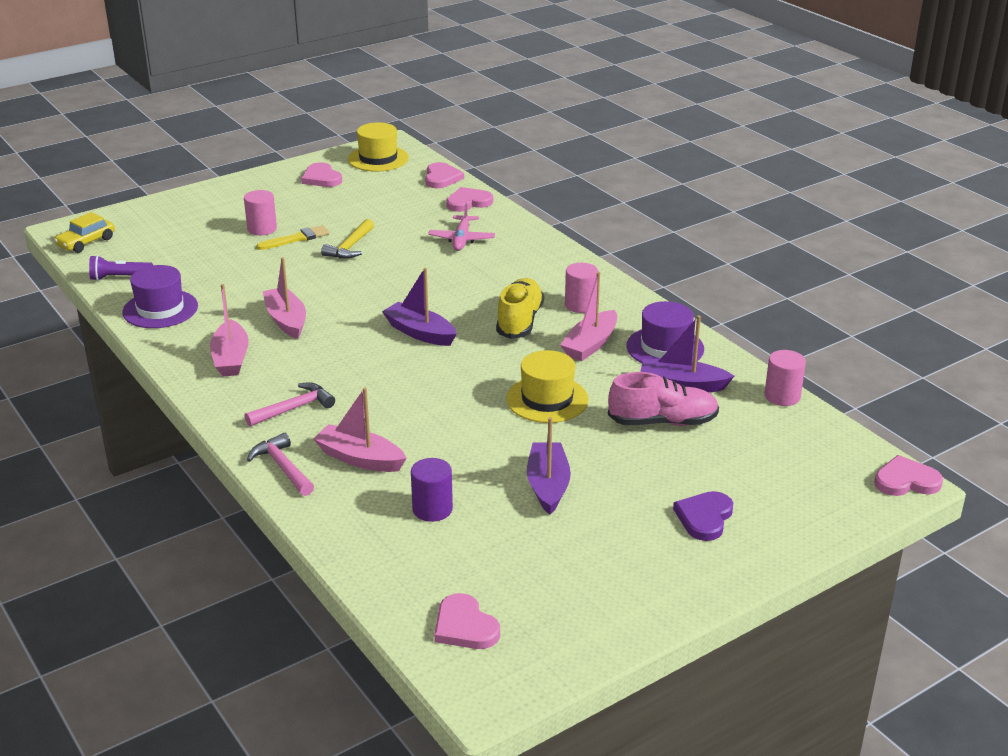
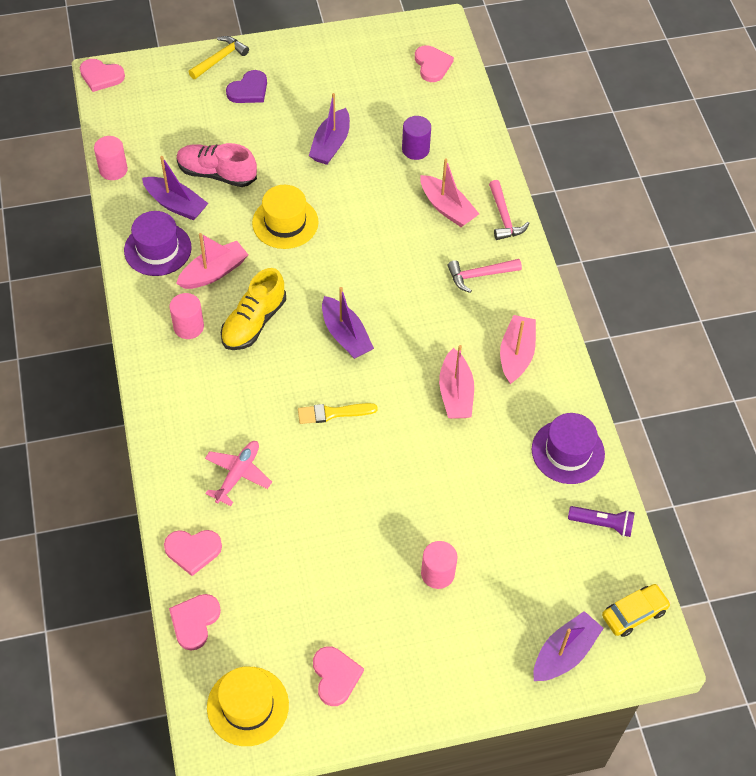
camera: 160 degrees left, 25 degrees up
yellow brush [256,225,330,250] -> yellow brush moved to [298,403,378,424]
yellow hammer [321,219,374,259] -> yellow hammer moved to [189,36,249,79]
none -> purple boat [533,611,604,681]

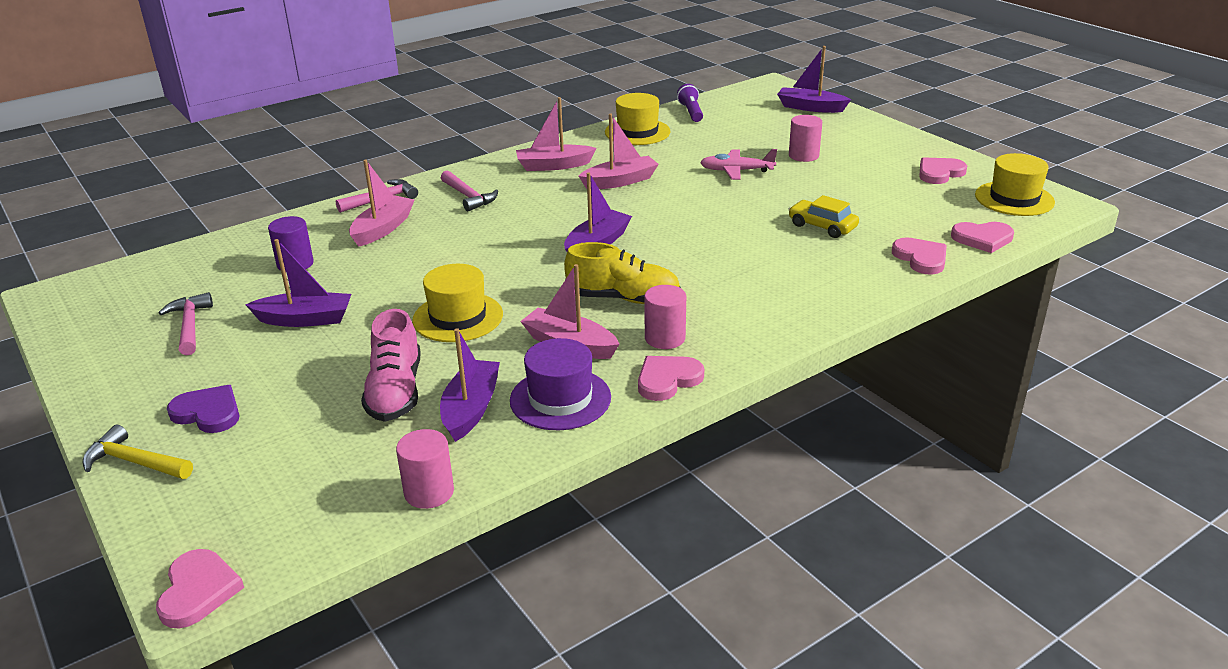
camera: 110 degrees left, 25 degrees down
pink plane [205,441,272,506] -> pink plane moved to [700,149,777,180]
yellow brush [298,403,378,424] -> none
pink heart [415,45,454,82] -> pink heart moved to [638,356,704,401]
purple hat [532,413,605,484] -> yellow hat [605,93,671,145]
yellow car [602,584,671,637] -> yellow car moved to [788,195,859,238]
none -> pink hammer [159,292,213,356]

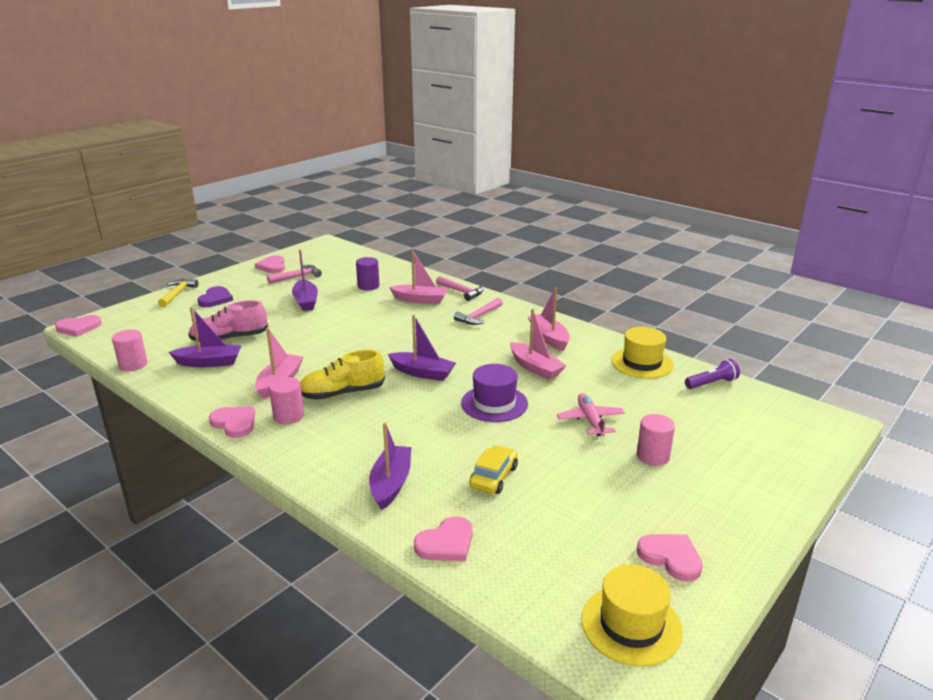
camera: 75 degrees right, 5 degrees down
yellow hat [412,264,503,342] -> none
purple hat [510,338,611,430] -> purple hat moved to [461,364,528,422]
yellow shoe [564,242,681,304] -> yellow shoe turned 75 degrees clockwise [300,350,385,400]
purple boat [777,46,851,113] -> purple boat moved to [369,422,411,510]
pink heart [951,222,1014,253] -> pink heart moved to [255,255,285,273]

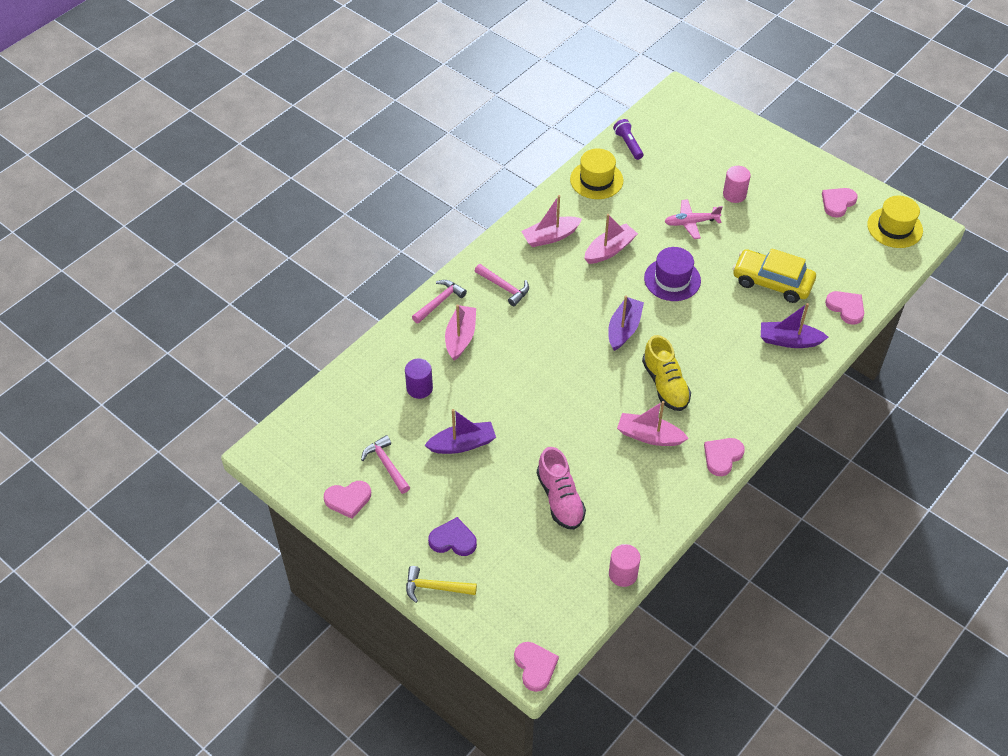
camera: 90 degrees left, 25 degrees up
purple boat [168,307,241,367] -> none
pink cylinder [269,377,304,424] -> none
yellow car [469,445,518,494] -> yellow car [733,248,816,303], size x1.63

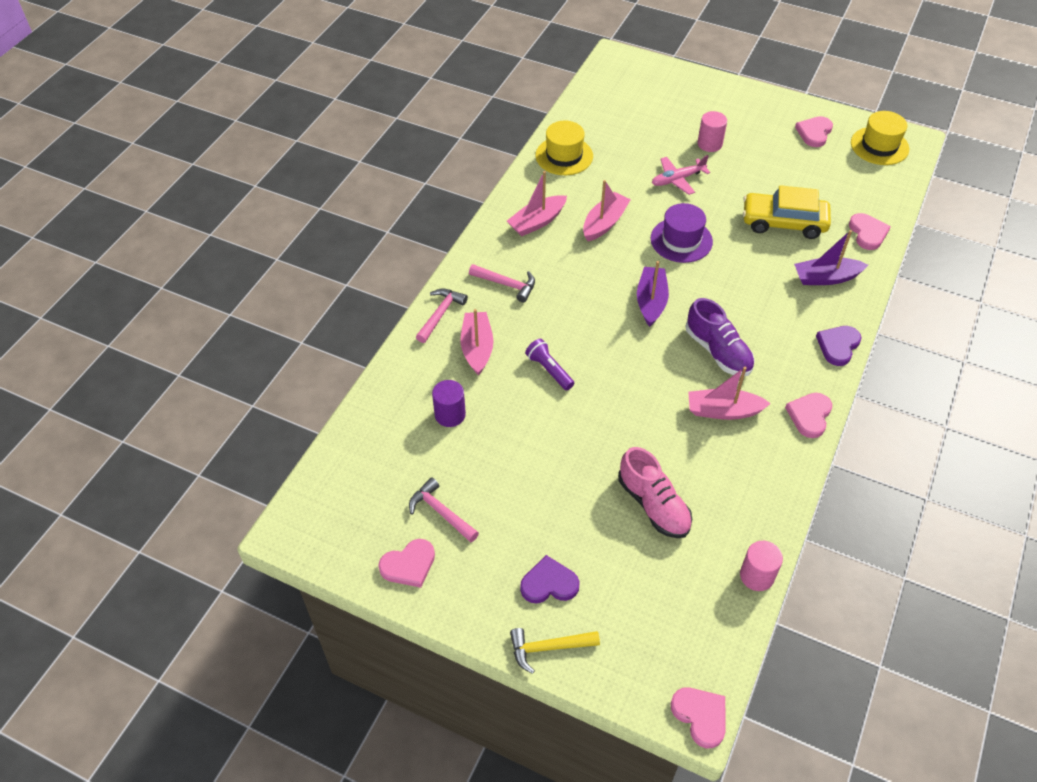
camera: 15 degrees left, 0 degrees up
purple boat [424,409,496,454] -> none
purple flashlight [613,119,643,160] -> purple flashlight moved to [525,339,574,390]
yellow shoe [642,335,691,411] -> purple shoe [686,298,755,376]
pink heart [825,291,864,325] -> pink heart turned 45 degrees clockwise [849,213,891,250]
none -> purple heart [816,326,862,366]

